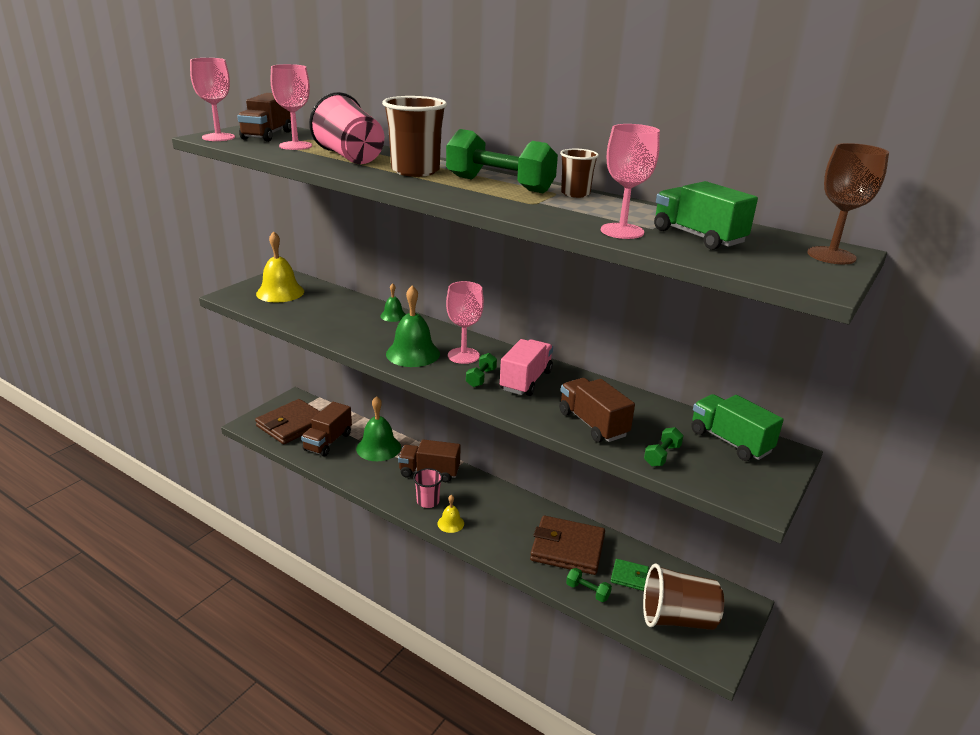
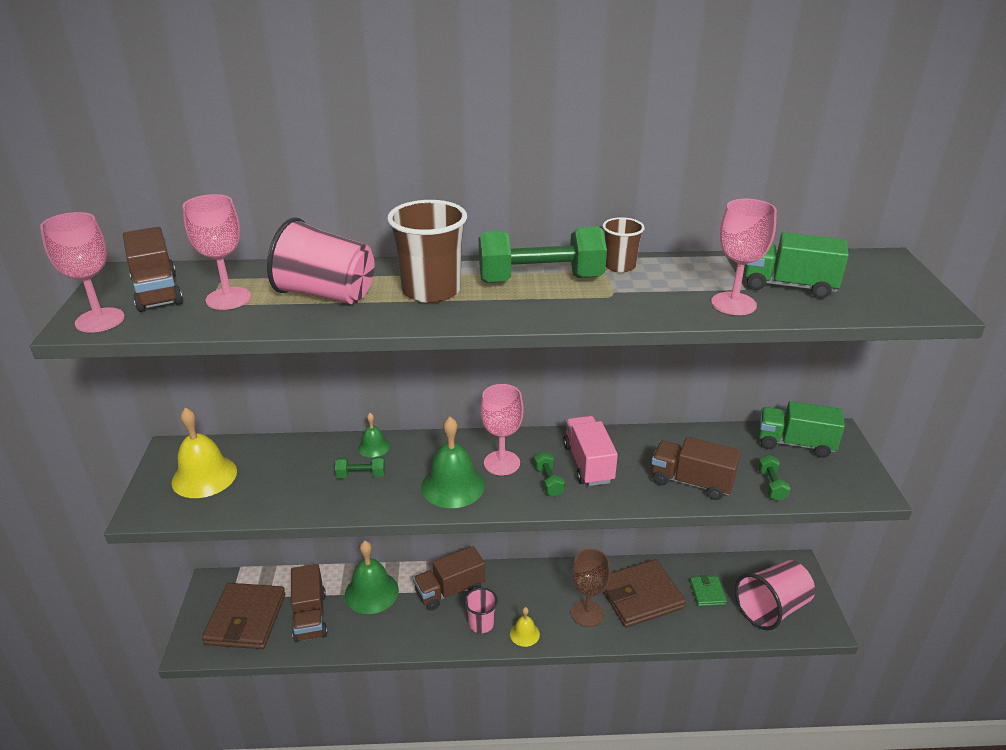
camera: 35 degrees left, 5 degrees up
green dumbbell [566,568,612,602] -> green dumbbell moved to [335,456,385,478]
green wallet [611,559,649,591] -> green wallet turned 75 degrees counterclockwise [690,575,727,606]
brown cup [643,564,724,630] -> pink cup [735,560,815,630]
brown goblet [807,143,889,264] -> brown goblet moved to [571,549,610,627]

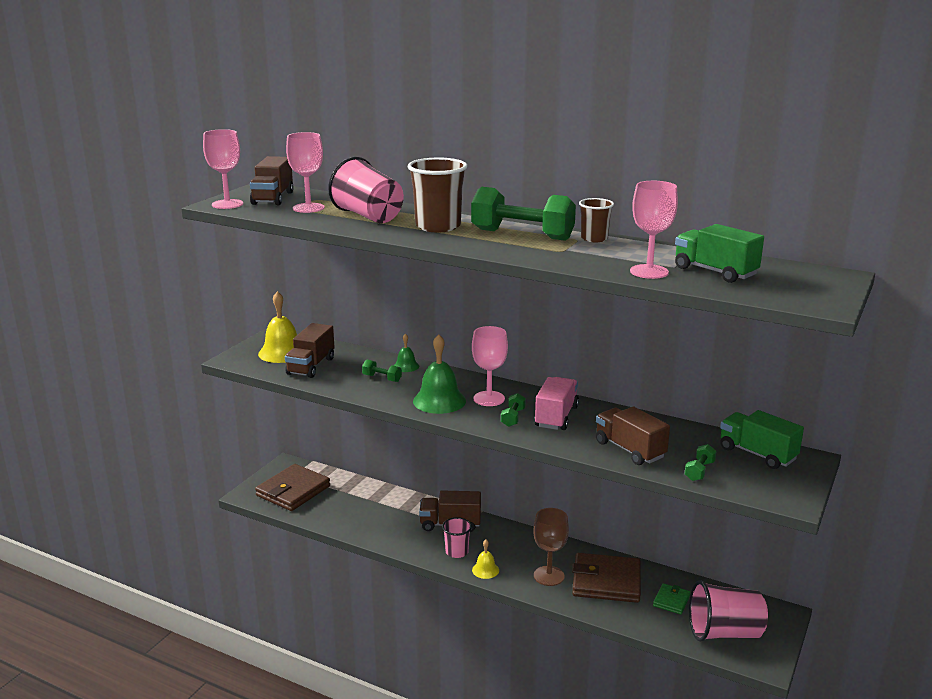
camera: 30 degrees right, 10 degrees down
brown truck [291,564,328,642] -> brown truck moved to [285,323,335,378]
green bell [345,541,399,614] -> none

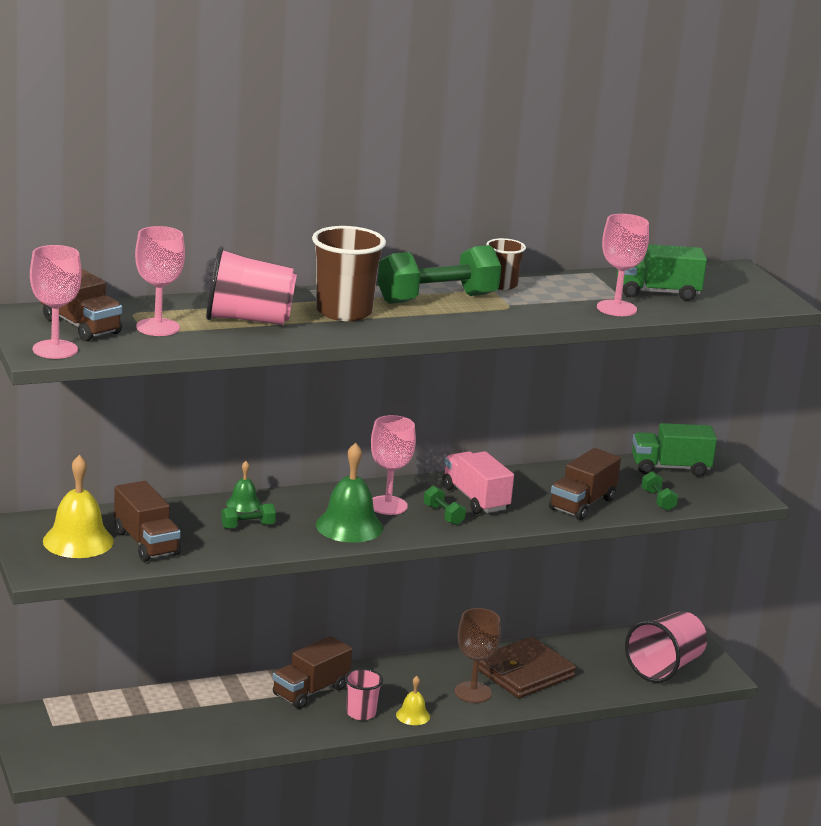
camera: 50 degrees left, 0 degrees up
brown wallet [255,464,330,511] -> none
brown truck [596,406,670,465] -> brown truck turned 60 degrees counterclockwise [549,448,621,520]
green wallet [653,583,691,615] -> none

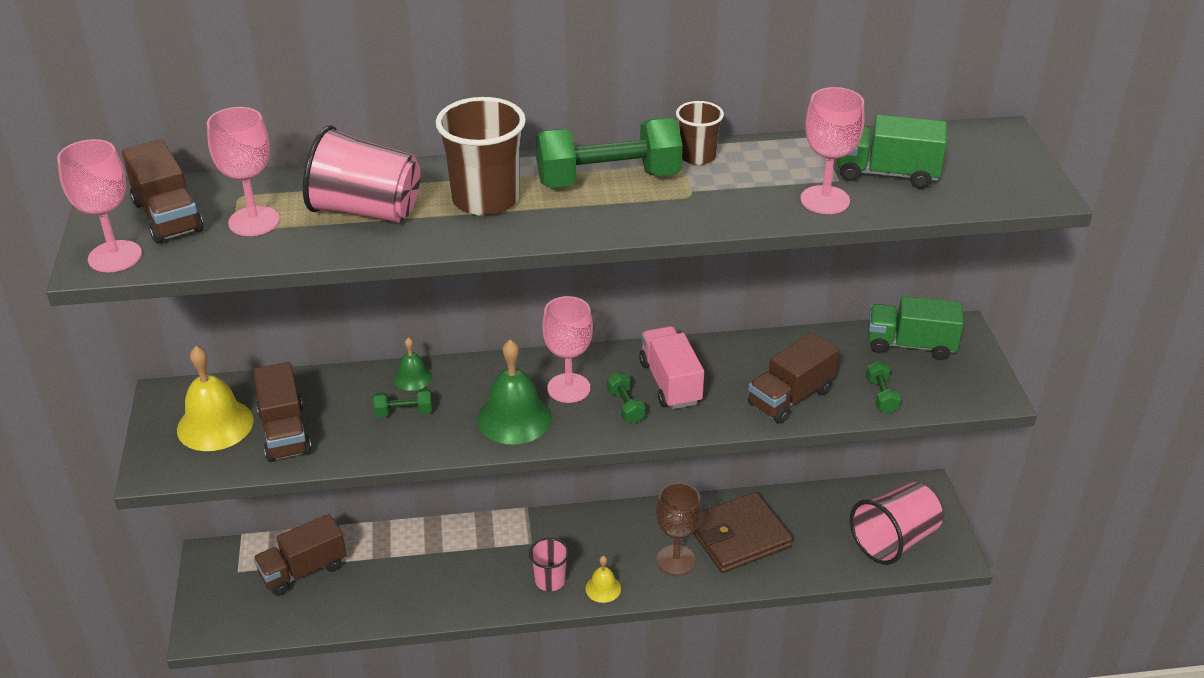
camera: 15 degrees right, 15 degrees up
brown truck [273,636,352,709] -> brown truck moved to [253,514,346,596]

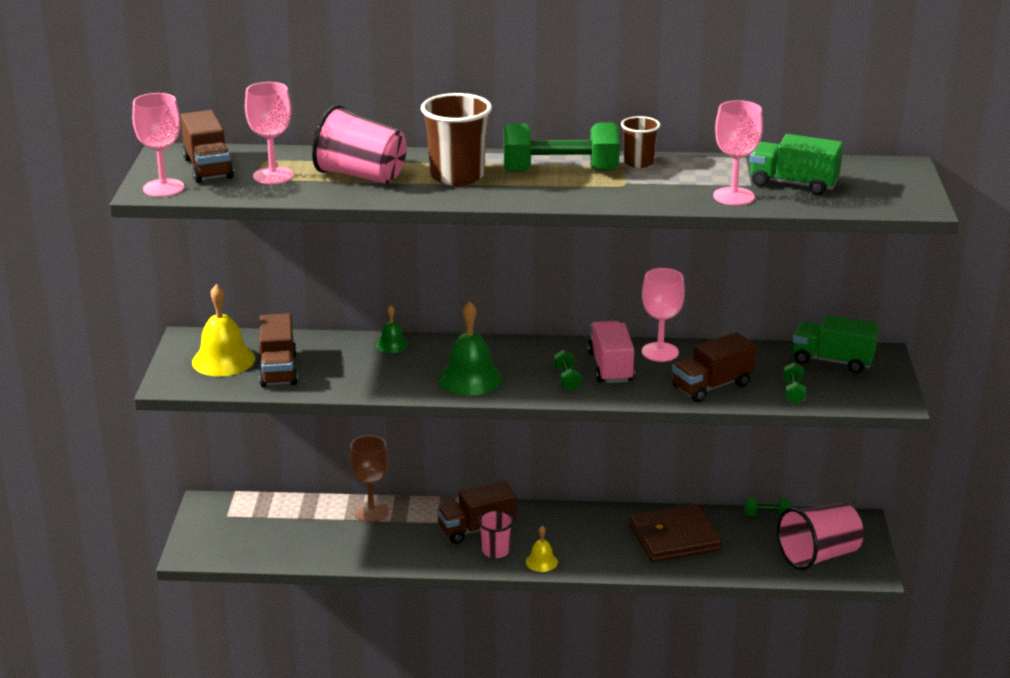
camera: 10 degrees right, 10 degrees down
brown truck [253,514,346,596] -> brown truck moved to [437,481,516,544]
green dumbbell [373,389,432,418] -> green dumbbell moved to [745,498,791,516]
pink goblet [543,296,593,403] -> pink goblet moved to [642,268,685,362]
brown goblet [656,483,702,576] -> brown goblet moved to [349,435,389,522]

